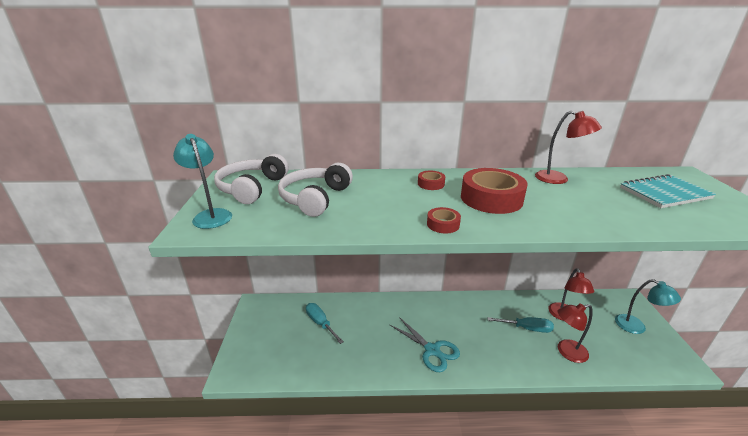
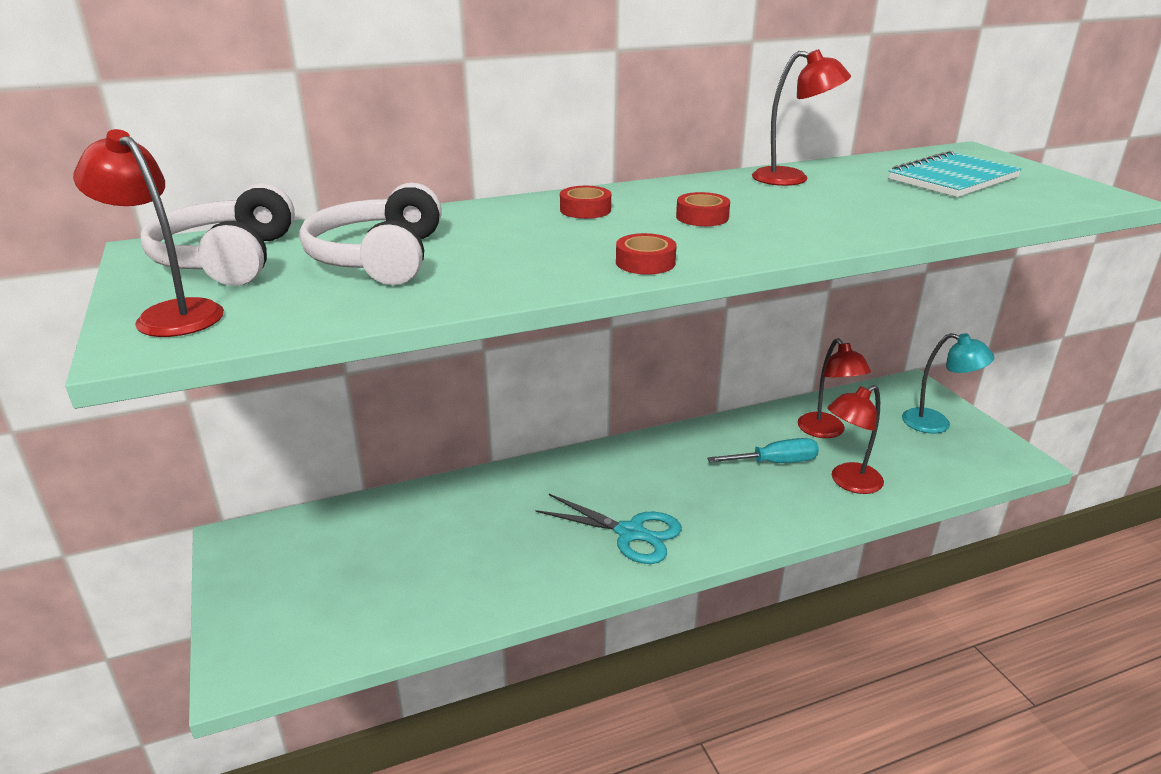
camera: 20 degrees left, 0 degrees up
turquoise lamp [173,134,232,229] -> red lamp [73,129,224,337]
turquoise screwdriver [306,303,344,344] -> none
red tape [461,168,528,214] -> red tape [676,192,730,226], size x0.48

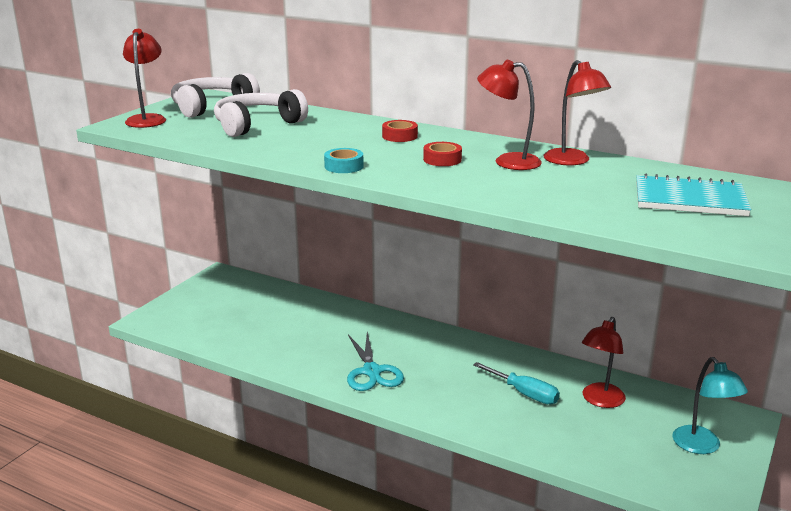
camera: 50 degrees right, 5 degrees down
red tape [616,233,677,275] -> turquoise tape [324,148,364,173]
red lamp [827,385,884,494] -> red lamp moved to [477,59,542,170]

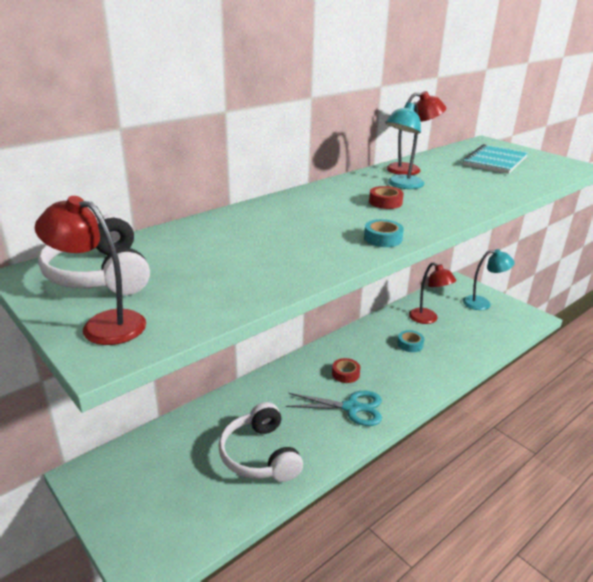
camera: 70 degrees left, 5 degrees up
white headphones [214,89,308,137] -> white headphones moved to [218,402,303,482]
red tape [382,120,418,142] -> red tape moved to [332,358,361,383]
turquoise screwdriver [473,362,560,404] -> turquoise tape [397,330,424,352]
red lamp [477,59,542,170] -> turquoise lamp [385,102,425,189]

